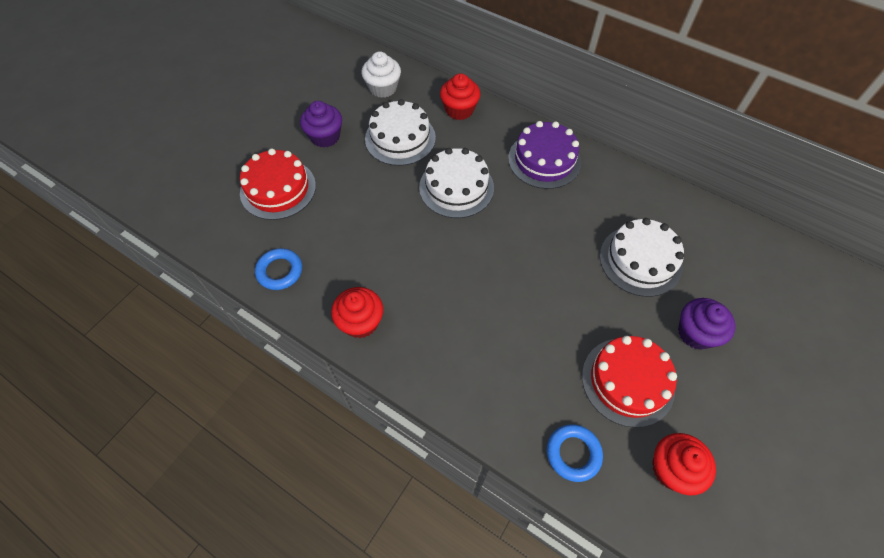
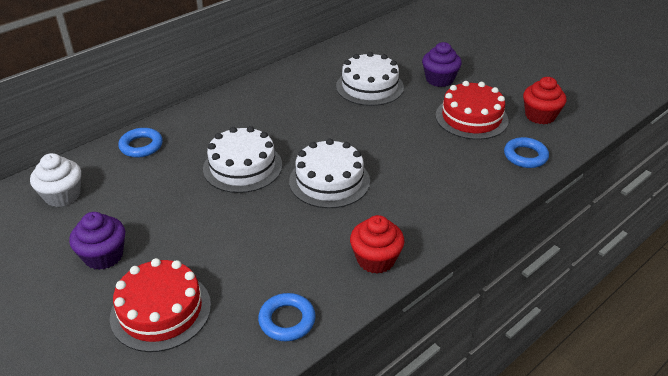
camera: 75 degrees left, 20 degrees down
white cake [365,99,436,166] -> white cake moved to [289,139,370,208]
red cupcake [440,73,480,120] -> blue ring [118,128,163,158]
purple cake [508,121,581,189] -> none

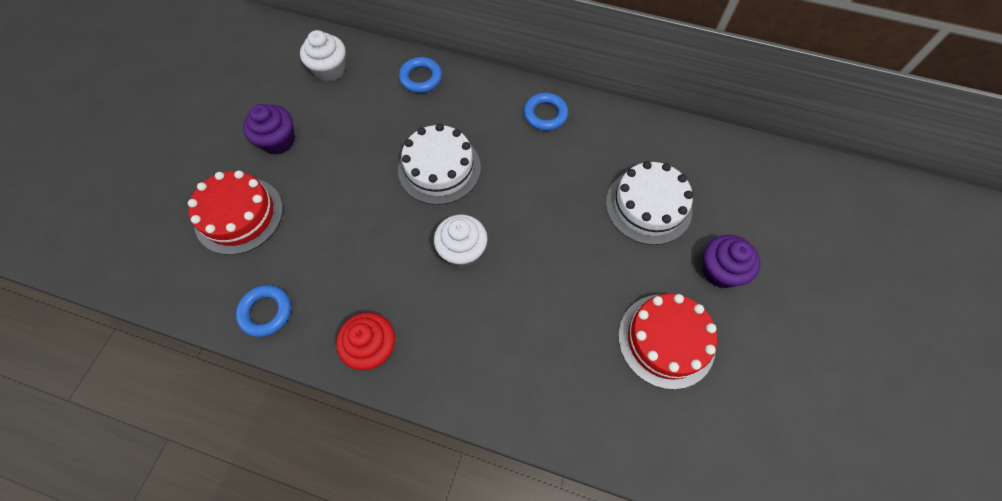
camera: 60 degrees right, 25 degrees up
white cake [289,139,370,208] -> white cupcake [434,214,488,267]
blue ring [504,137,549,168] -> blue ring moved to [524,93,568,131]
red cupcake [523,77,566,125] -> none

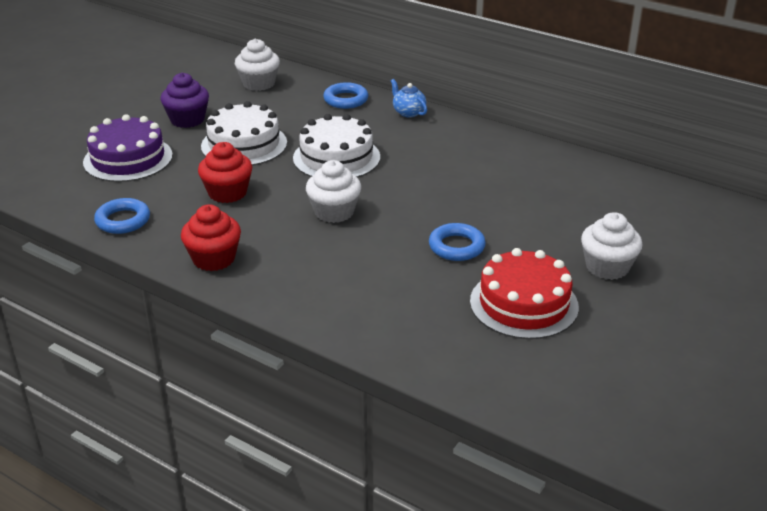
camera: 15 degrees right, 30 degrees down
red cake [188,170,283,255] -> purple cake [83,114,173,182]
blue ring [524,93,568,131] -> blue ring moved to [429,223,486,261]
white cake [606,161,693,245] -> white cake moved to [201,101,287,166]
purple cupcake [702,235,761,288] -> white cupcake [581,212,643,280]
none -> red cupcake [198,142,252,203]
none -> blue teapot [391,79,427,117]

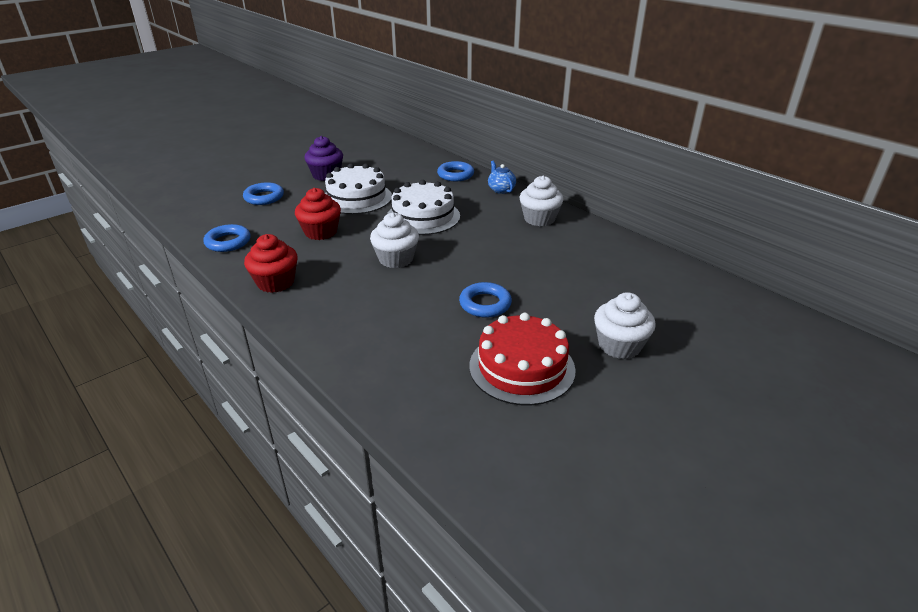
camera: 15 degrees right, 0 degrees up
purple cake [83,114,173,182] -> blue ring [243,182,284,205]
white cupcake [235,39,280,91] -> white cupcake moved to [519,176,563,226]

